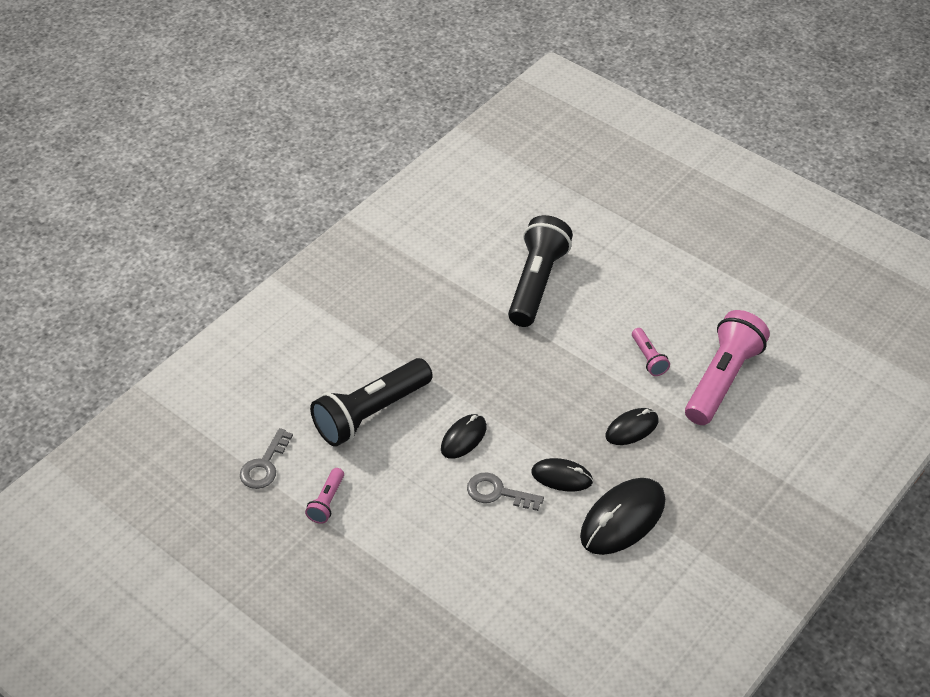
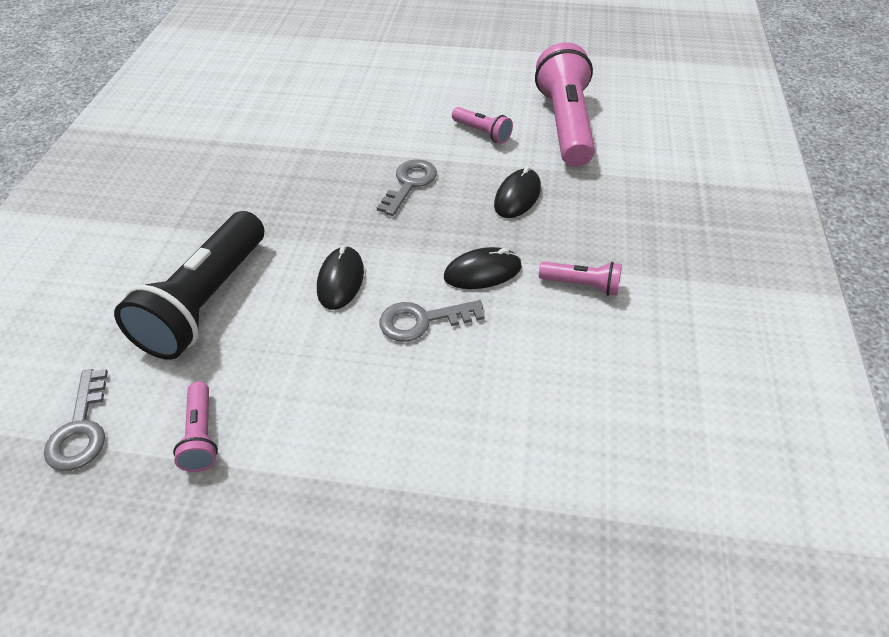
camera: 30 degrees left, 0 degrees up
black flashlight [508,215,573,327] -> none
black mouse [580,478,665,555] -> pink flashlight [539,262,622,296]
none -> grey key [377,159,437,216]

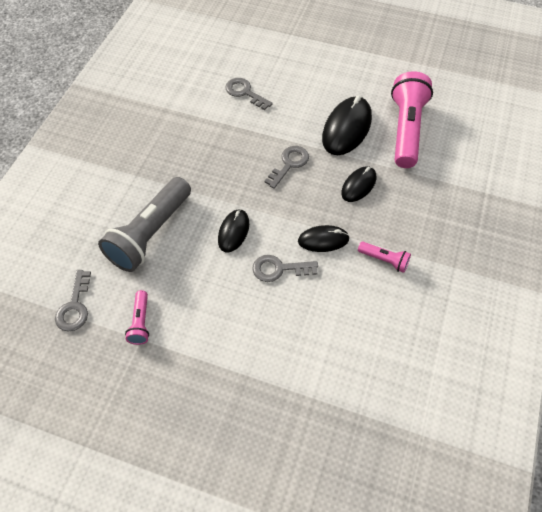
camera: 10 degrees right, 10 degrees up
black flashlight [114,211,264,360] -> grey flashlight [98,177,191,272]
pink flashlight [452,107,513,144] -> black mouse [322,95,372,155]
none -> grey key [225,78,273,110]

